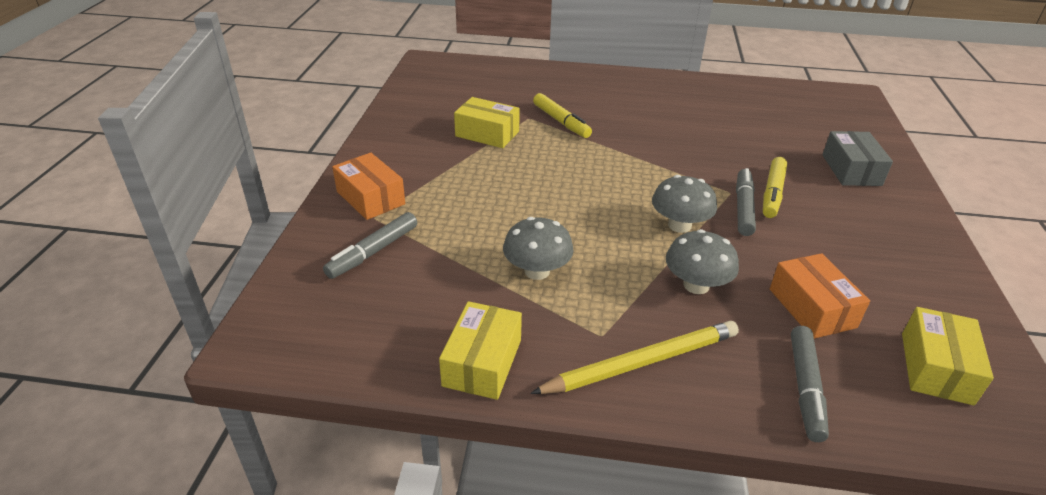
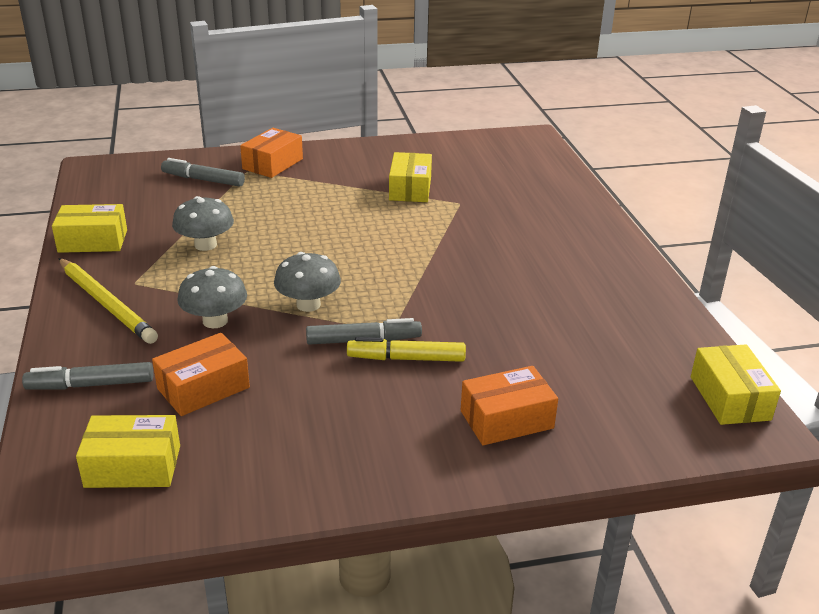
camera: 70 degrees right, 5 degrees down
yellow marker [533,93,592,138] -> none
grey box [822,131,893,186] -> orange box [461,366,558,445]
none -> yellow box [691,344,781,425]

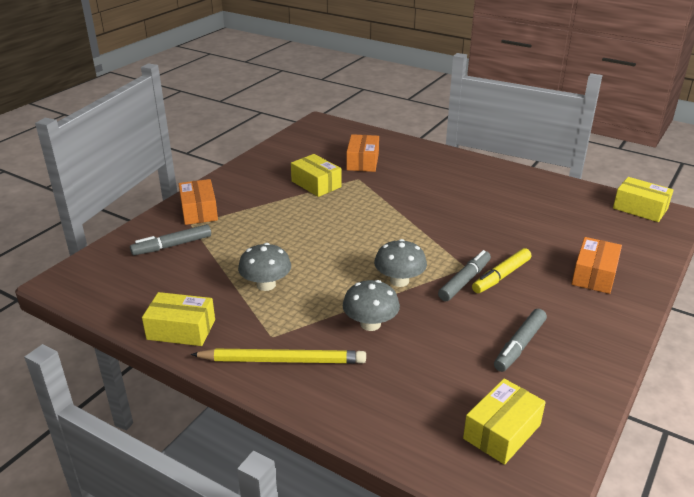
camera: 45 degrees left, 0 degrees up
grey marker [22,362,153,390] -> grey marker moved to [494,309,547,372]
yellow box [52,204,127,253] -> yellow box turned 60 degrees clockwise [142,292,215,346]
orange box [152,333,250,416] -> orange box moved to [346,134,379,172]

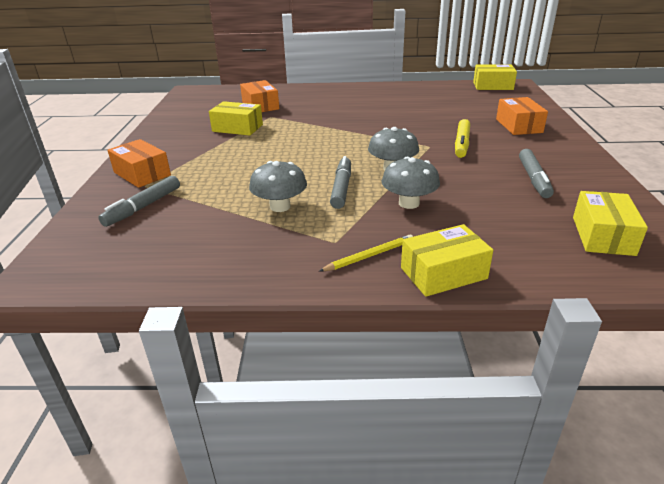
camera: 30 degrees left, 0 degrees up
yellow box [142,292,215,346] -> yellow box moved to [401,224,493,297]
yellow pencil [190,349,366,364] -> yellow pencil [319,235,413,271], size x0.57
grey marker [438,250,491,301] -> grey marker moved to [330,156,351,209]

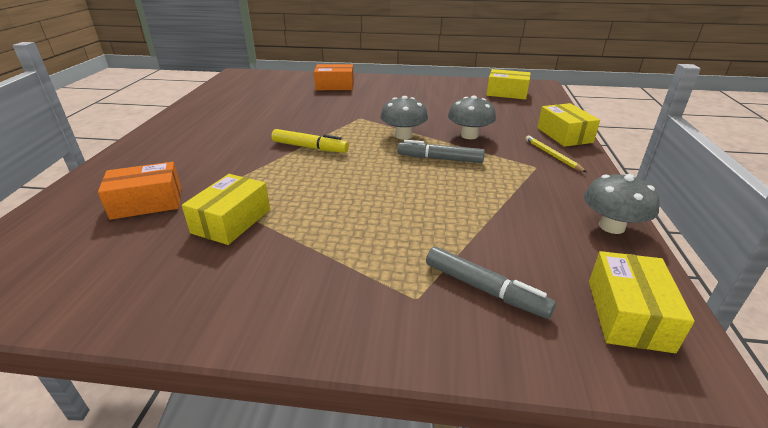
camera: 85 degrees left, 0 degrees up
orange box [107,139,171,188] -> none
grey mushroom [249,161,307,212] -> grey mushroom moved to [584,174,660,234]
yellow marker [455,119,470,158] -> yellow marker moved to [271,129,349,153]
yellow box [473,65,517,90] -> yellow box moved to [589,251,695,353]
grey marker [519,149,554,198] -> none

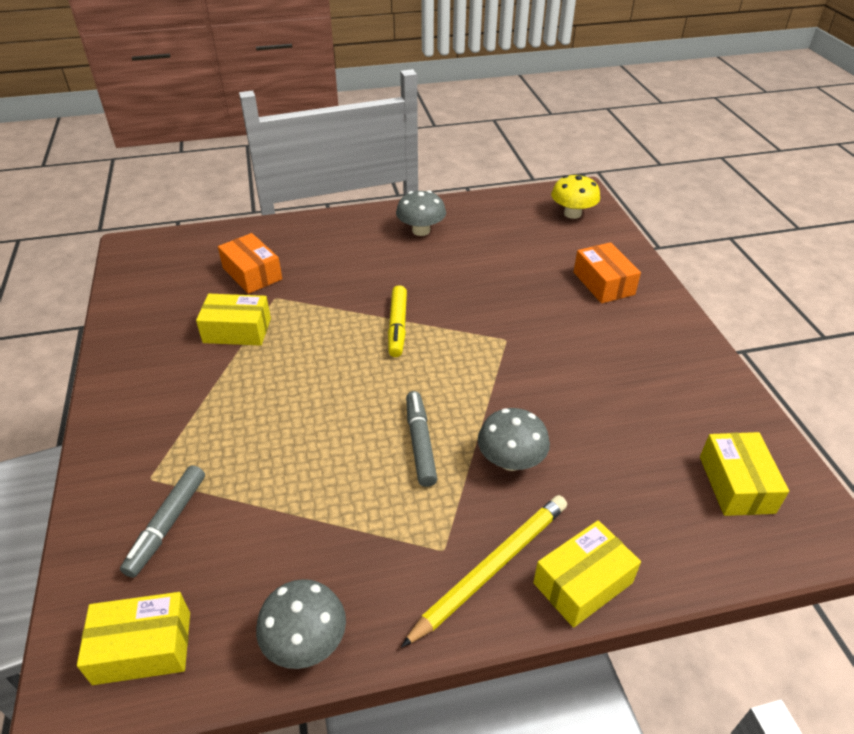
camera: 70 degrees right, 10 degrees up
grey mushroom [380,96,428,140] -> grey mushroom moved to [396,190,446,236]
yellow pencil [525,135,587,172] -> yellow pencil [401,495,567,648], size x1.75
none -> yellow mushroom [551,174,600,219]

